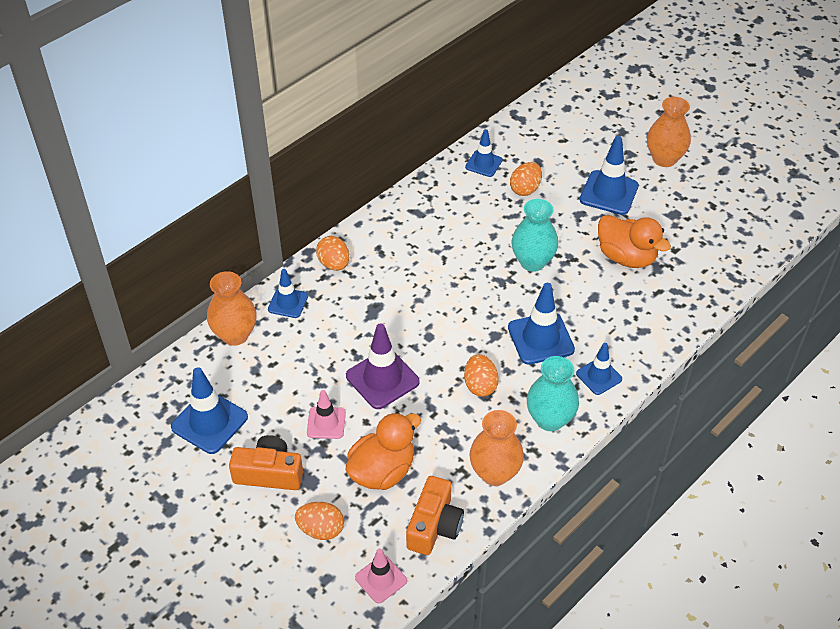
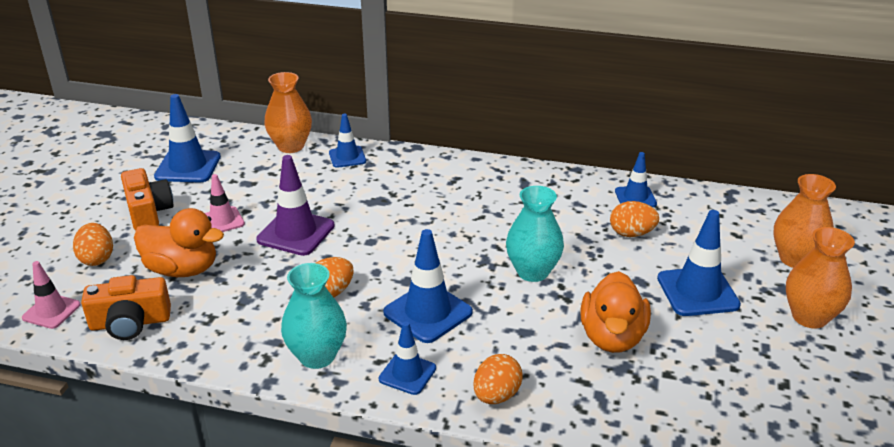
camera: 60 degrees right, 15 degrees down
orange egg [316,236,349,271] -> orange egg moved to [474,354,523,404]
orange vase [469,410,524,486] -> orange vase moved to [774,174,836,268]

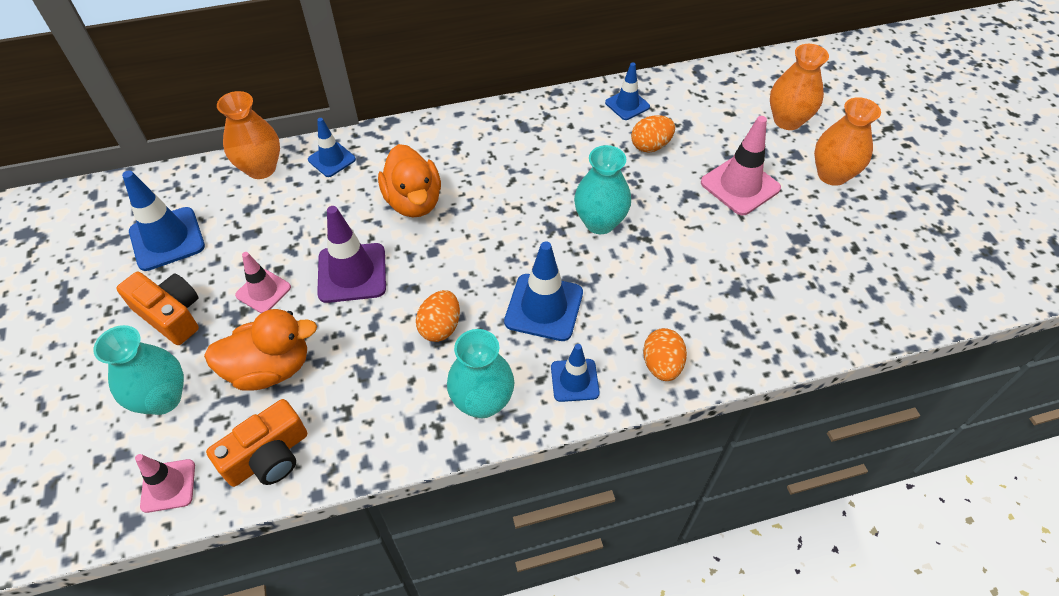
camera: 30 degrees left, 20 degrees up
orange egg [73,223,113,266] -> turquoise vase [93,325,184,415]
orange duck [581,271,651,353] -> orange duck moved to [378,144,441,217]
blue traffic cone [657,210,741,316] -> pink traffic cone [701,116,781,215]

